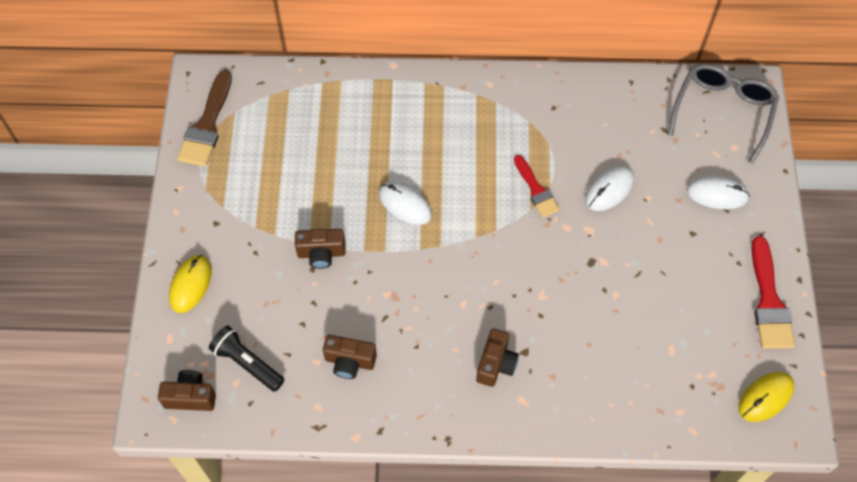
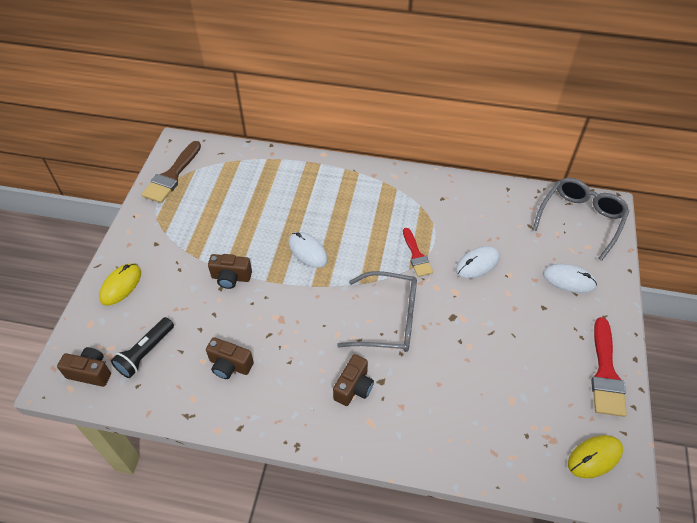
camera: 10 degrees right, 10 degrees down
black flashlight [209,325,284,392] -> black flashlight turned 105 degrees counterclockwise [111,317,174,378]
none -> grey glasses [337,271,417,352]

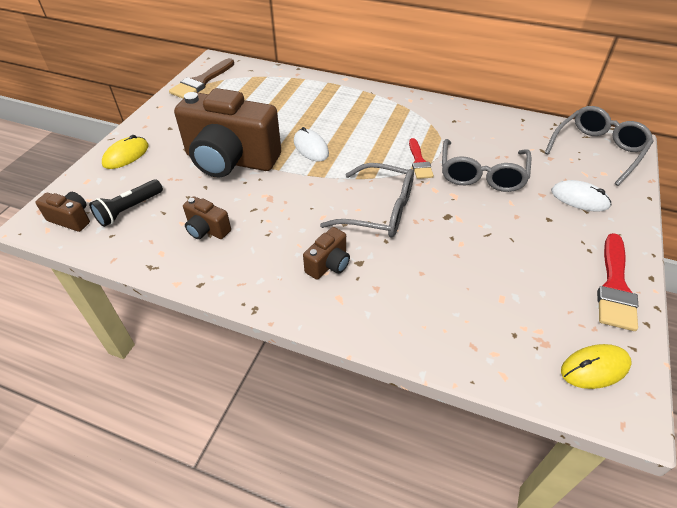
camera: 10 degrees right, 5 degrees down
brown camera [208,254,252,289] -> brown camera [174,88,281,178], size x2.37
white mouse [456,246,500,279] -> grey glasses [442,139,531,192]

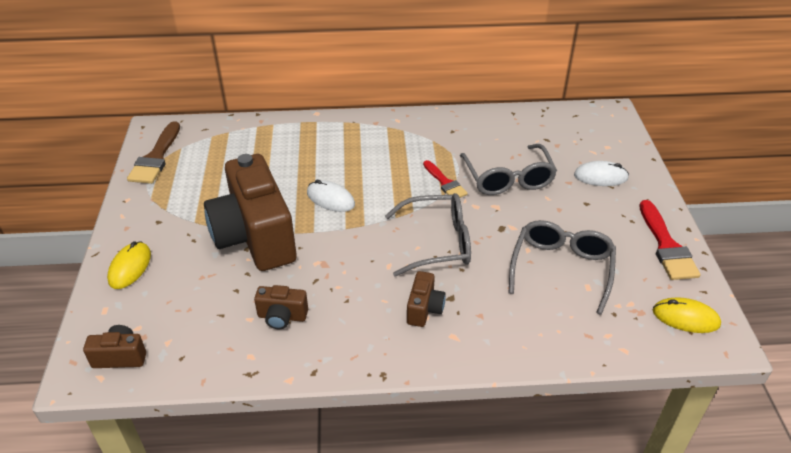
camera: 25 degrees left, 5 degrees down
black flashlight [89,179,163,227] -> none
brown camera [174,88,281,178] -> brown camera turned 75 degrees clockwise [204,154,297,271]
grey glasses [545,106,654,186] -> grey glasses moved to [509,220,616,315]
yellow mouse [561,344,632,389] -> yellow mouse turned 60 degrees clockwise [652,298,721,333]

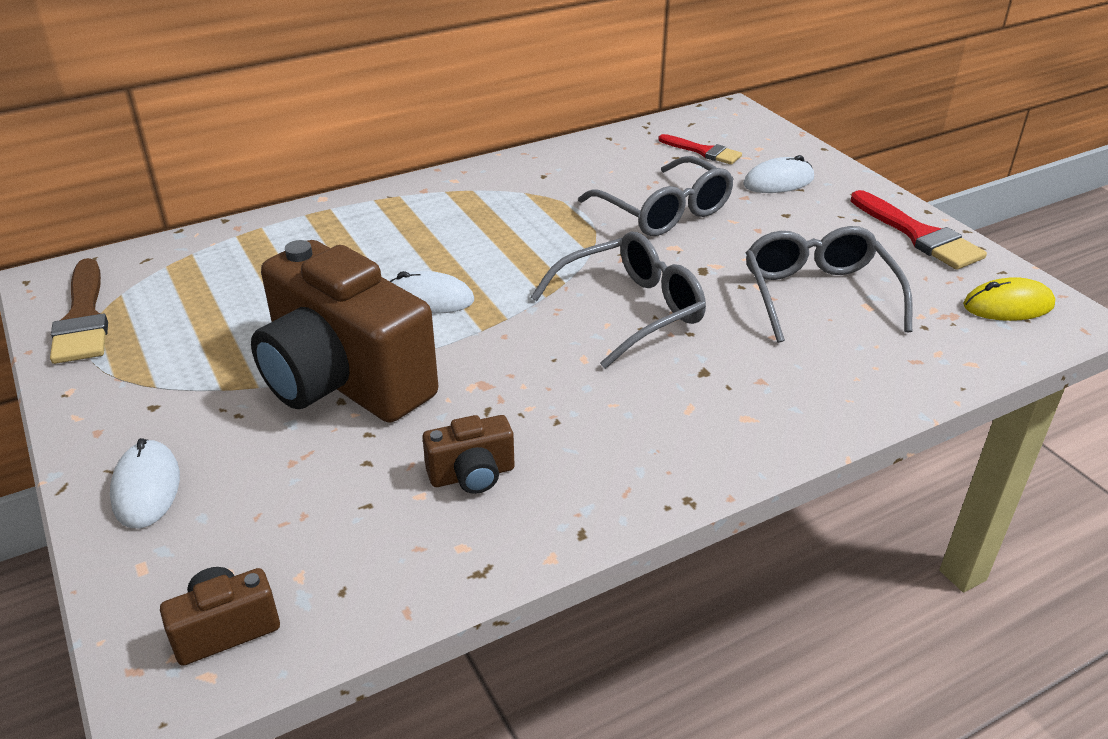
camera: 25 degrees left, 5 degrees down
yellow mouse [107,241,151,289] -> white mouse [110,438,180,528]
brown camera [407,271,446,327] -> none
red brush [423,160,468,198] -> red brush moved to [658,134,742,165]

